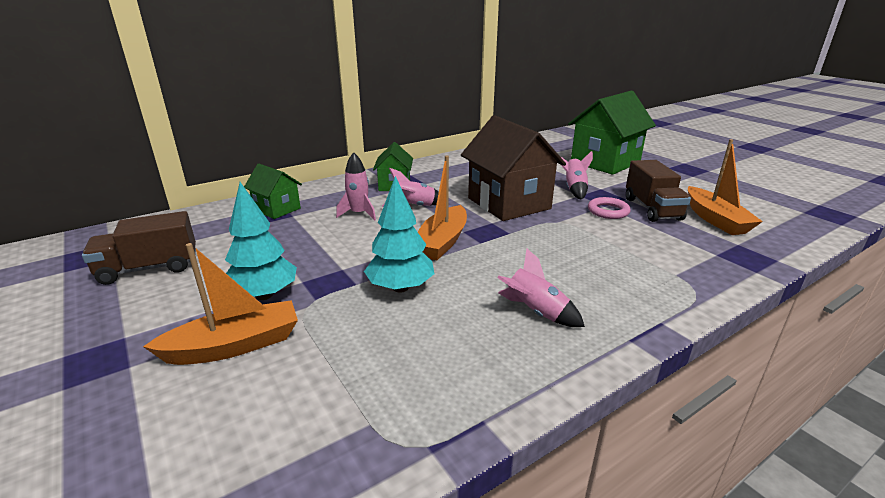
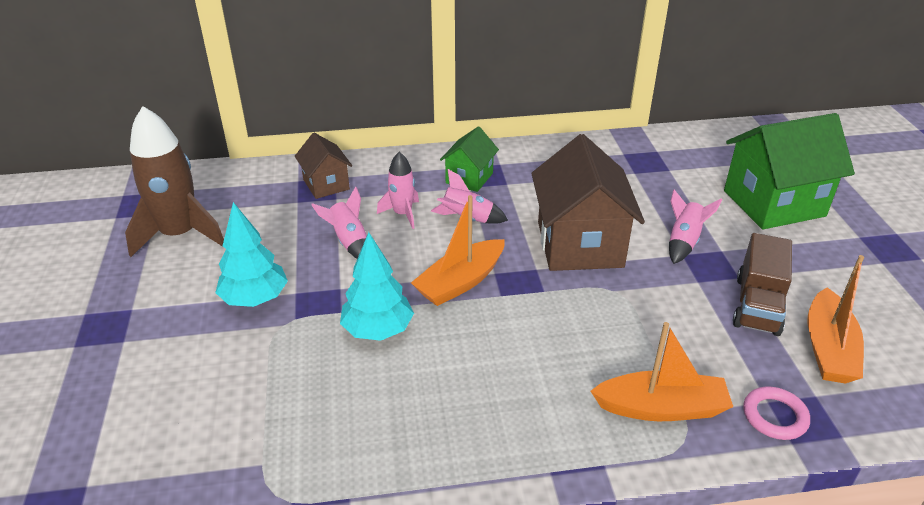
camera: 25 degrees right, 10 degrees up
brown truck [82,211,196,285] -> brown rocket [125,106,224,257]
orange boat [143,243,298,365] -> orange boat moved to [591,322,733,421]
green house [244,164,302,219] -> brown house [294,133,352,199]
pink rocket [497,249,585,327] -> pink rocket moved to [311,187,367,259]
pink ring [588,197,631,219] -> pink ring moved to [743,386,810,440]

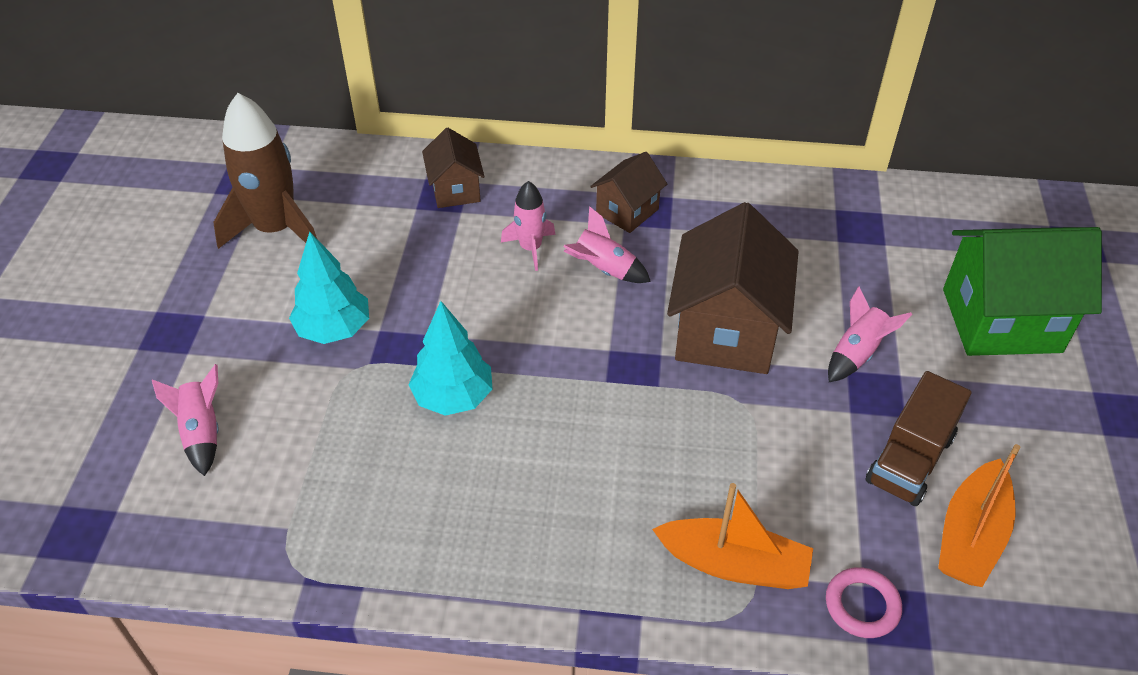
camera: 15 degrees right, 10 degrees up
pink rocket [311,187,367,259] -> pink rocket moved to [152,364,219,476]
orange boat [411,195,505,306] -> none
green house [440,126,499,192] -> brown house [590,152,667,233]

